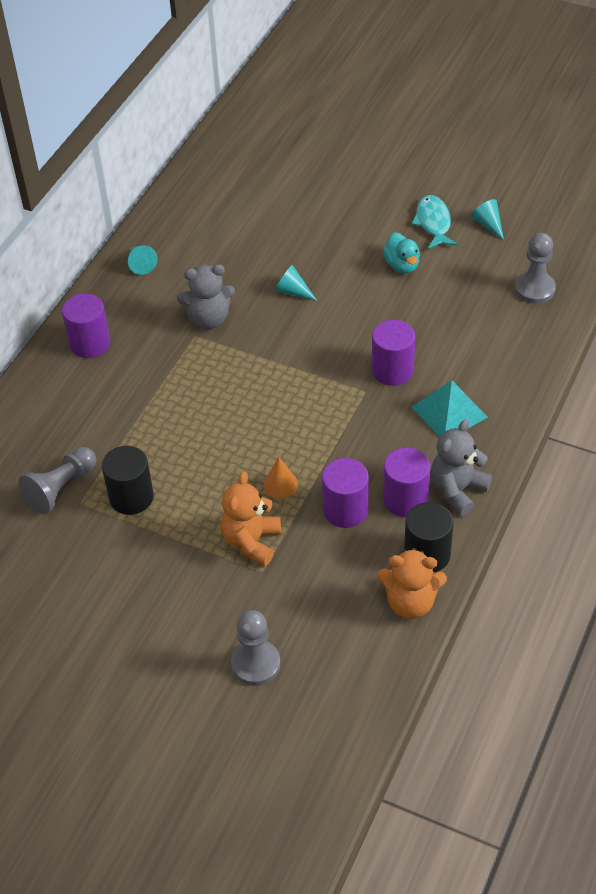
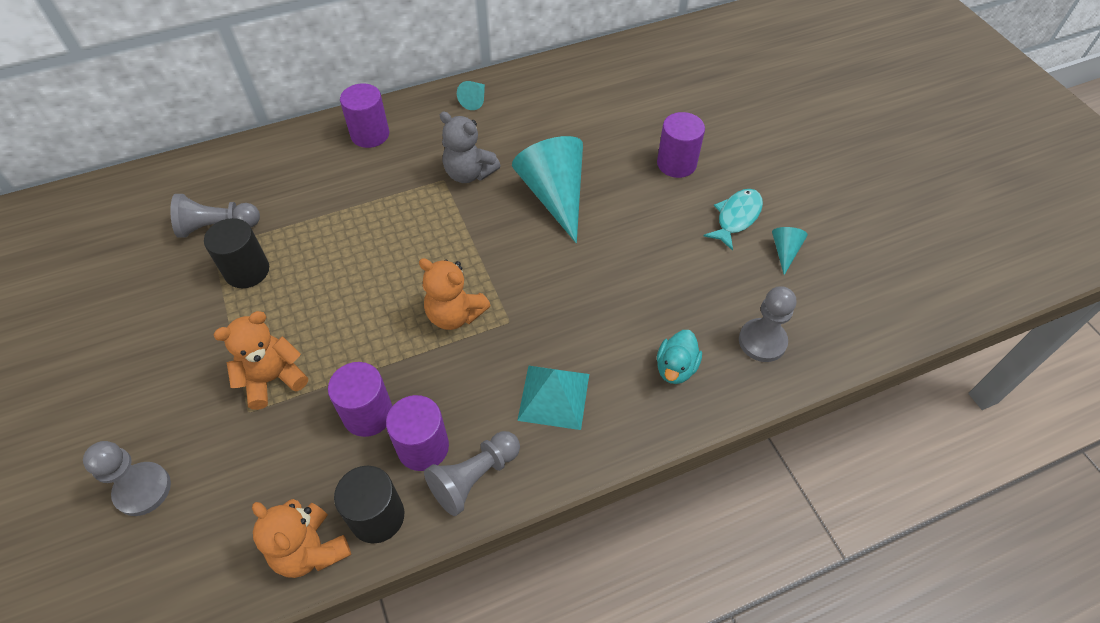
camera: 40 degrees right, 5 degrees up
orange cone [263,457,298,499] -> none
turquoise cone [275,265,317,301] -> turquoise cone [512,136,583,243], size x2.26
purple cylinder [372,320,415,386] -> purple cylinder moved to [657,112,705,178]
turquoise duck [383,232,420,273] -> turquoise duck moved to [657,330,702,384]
grey teddy bear [431,419,492,516] -> grey pawn [424,431,520,516]
none -> orange teddy bear [419,258,491,330]

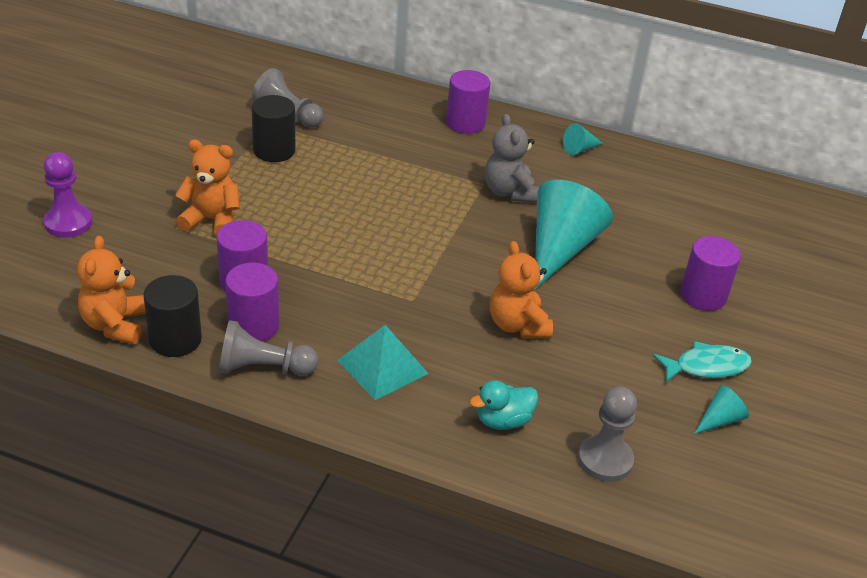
camera: 40 degrees right, 15 degrees down
grey pawn [83,441,171,516] -> purple pawn [43,152,92,237]
orange teddy bear [419,258,491,330] -> orange teddy bear moved to [490,241,553,338]

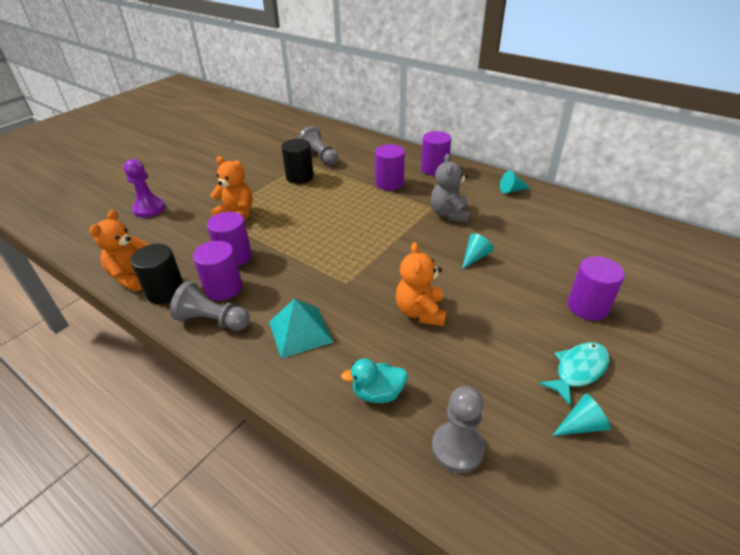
camera: 20 degrees right, 0 degrees up
turquoise cone [535,180,613,289] -> turquoise cone [462,233,494,269], size x0.44
turquoise fish [653,341,752,383] -> turquoise fish turned 45 degrees counterclockwise [539,342,609,406]
none -> purple cylinder [375,144,405,191]

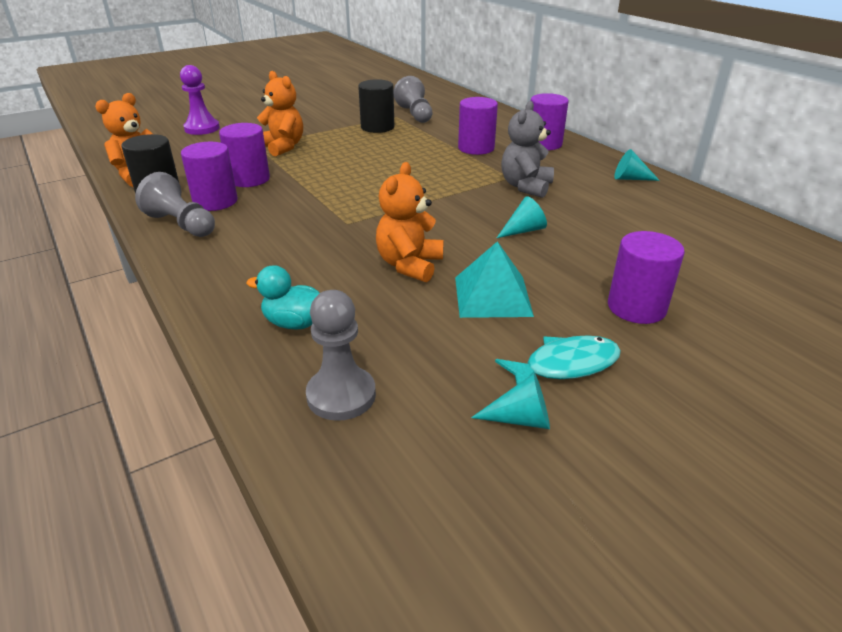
camera: 20 degrees right, 5 degrees down
turquoise pyramid [269,299,333,359] -> turquoise pyramid moved to [455,241,534,318]

